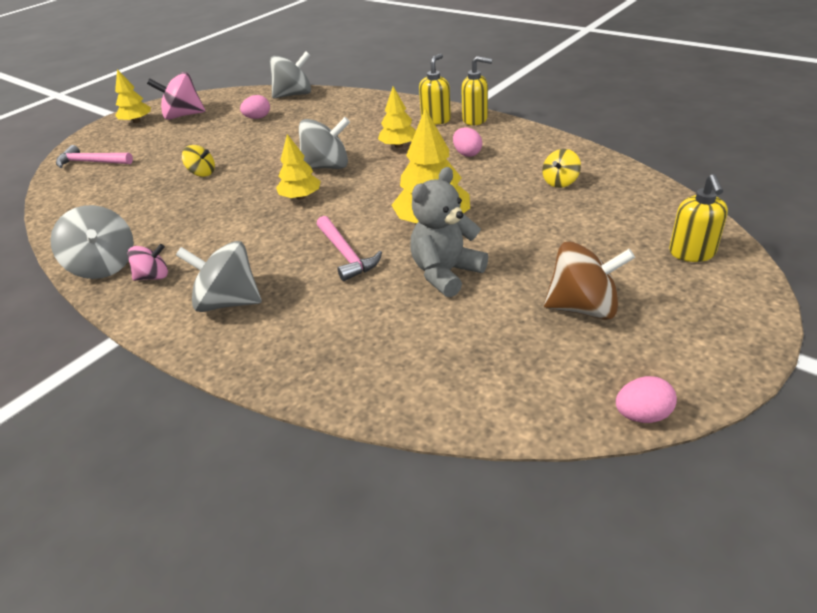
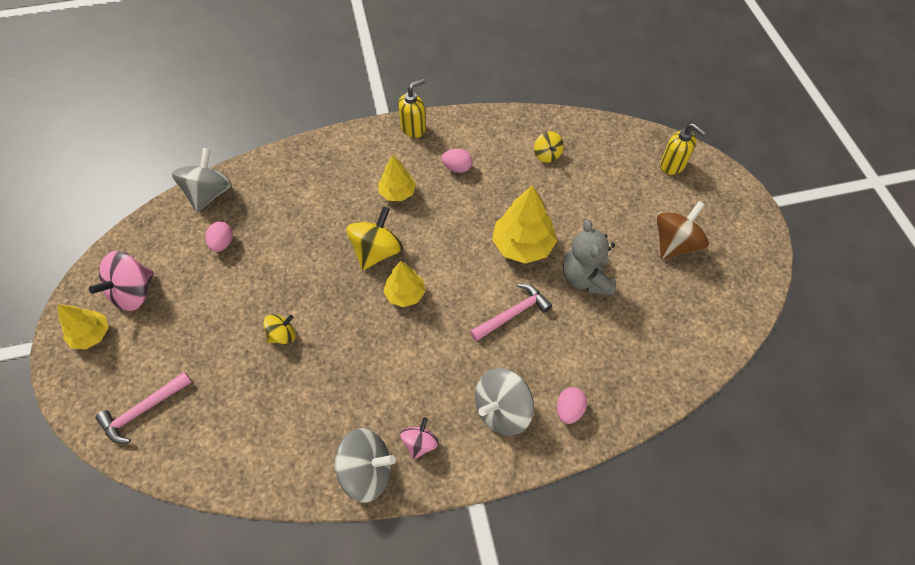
camera: 55 degrees left, 20 degrees up
grey spinning top [299,117,350,169] -> yellow spinning top [346,206,403,270]
pink hammer [317,216,382,281] -> pink hammer turned 45 degrees counterclockwise [470,284,552,341]
yellow soap dispenser [419,54,451,125] -> none
pink egg [616,376,677,423] -> pink egg moved to [557,387,587,424]

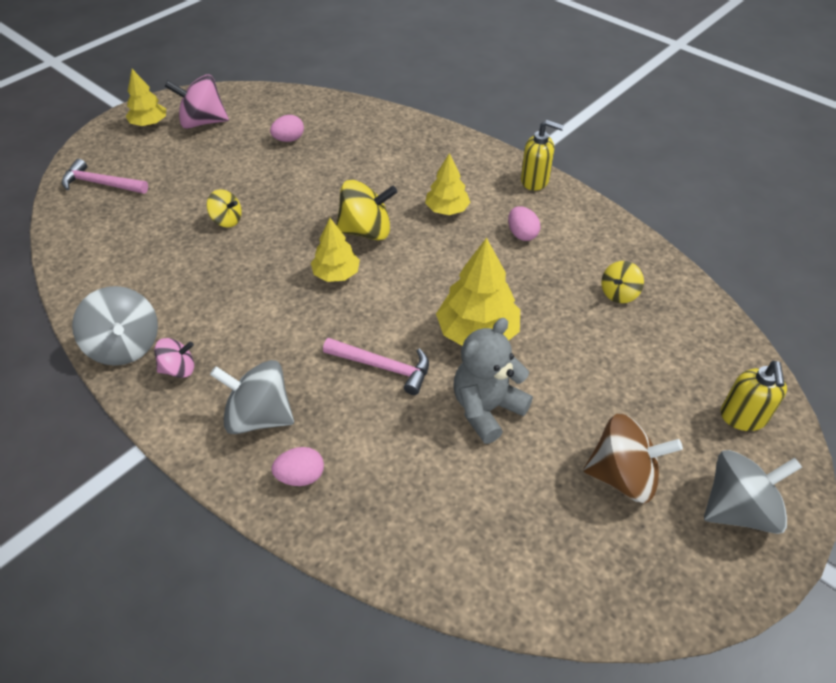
camera: 55 degrees right, 10 degrees down
grey spinning top [172,148,232,212] -> grey spinning top moved to [704,450,802,534]

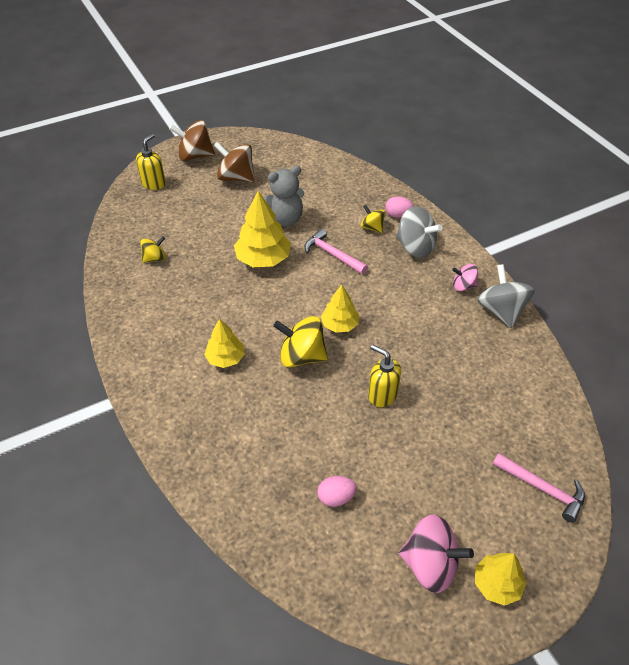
camera: 160 degrees left, 0 degrees up
yellow spinning top [207,189,242,227] -> yellow spinning top moved to [361,205,385,233]
pink egg [508,206,540,241] -> none
yellow soap dispenser [521,120,564,191] -> yellow soap dispenser moved to [368,345,401,407]
grey spinning top [704,450,802,534] -> brown spinning top [169,120,215,161]

